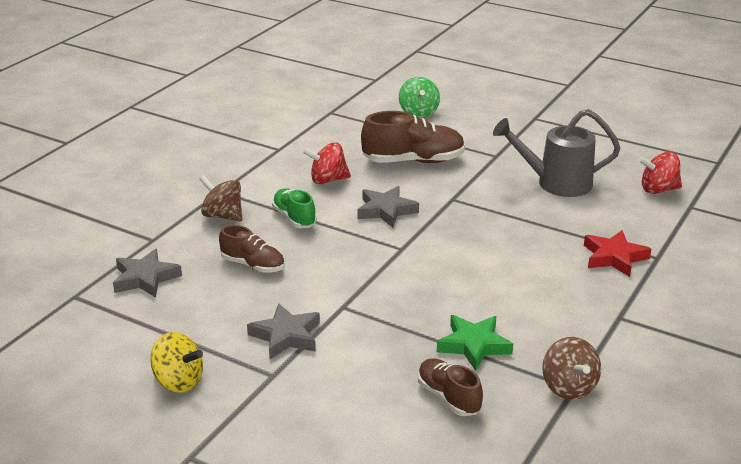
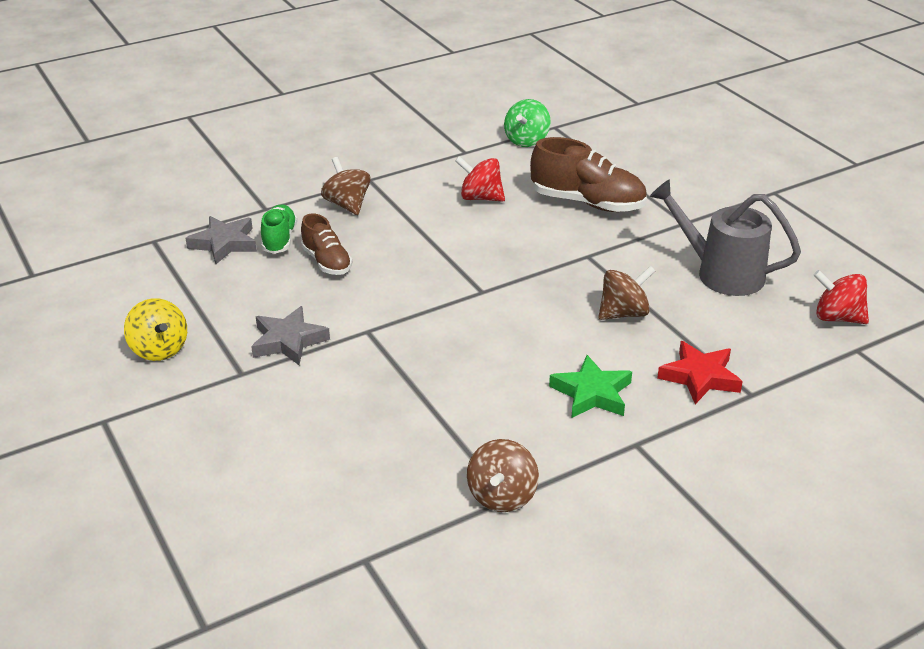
camera: 30 degrees right, 5 degrees up
green shoe [272,188,317,228] -> green shoe moved to [261,204,297,254]
grey star [358,186,419,227] -> none
green spinning top [399,77,440,118] -> green spinning top moved to [504,99,551,147]
brown shoe [418,358,483,416] -> none
green star [437,315,513,371] -> green star moved to [549,355,632,418]
none -> brown spinning top [598,266,655,320]

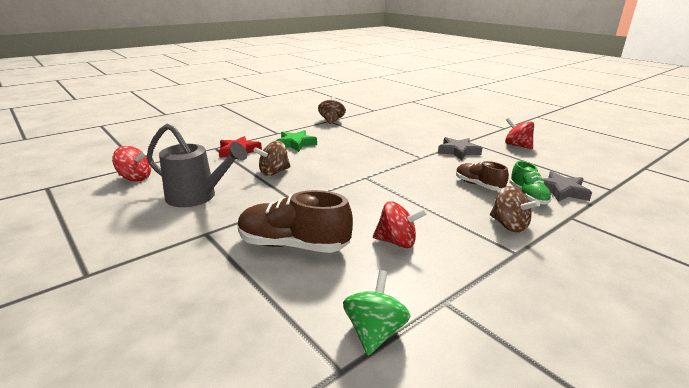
camera: 170 degrees right, 10 degrees down
yellow spinning top [124,298,187,361] -> red spinning top [505,118,534,149]

